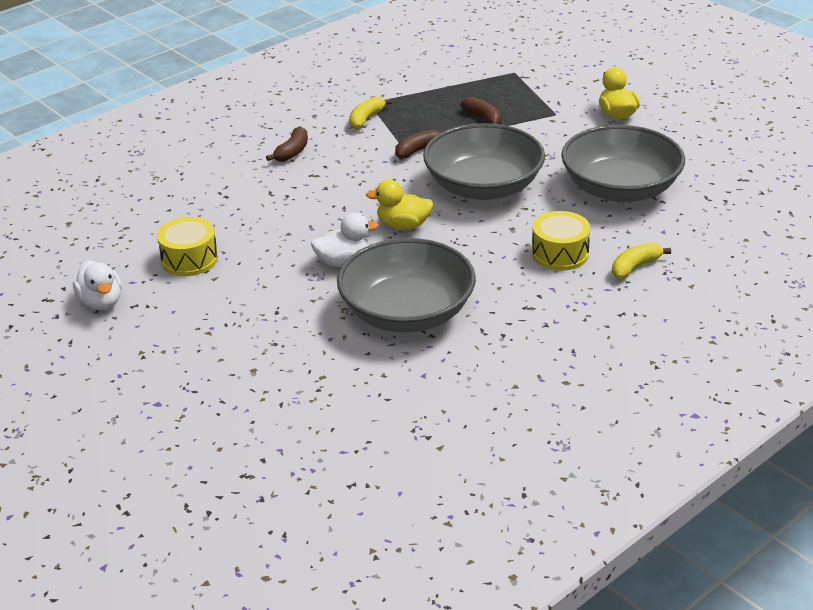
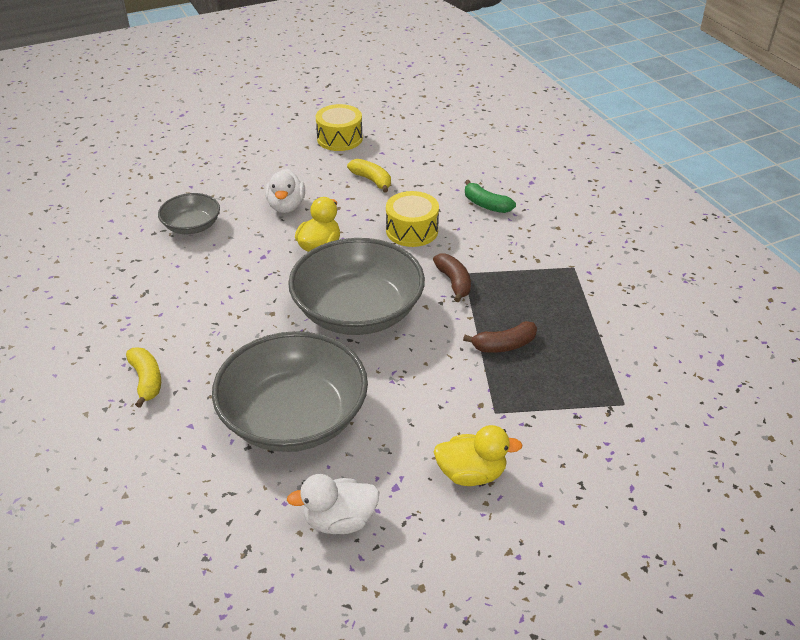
camera: 105 degrees right, 5 degrees up
white duck [73,261,122,310] -> white duck moved to [287,474,379,534]
brown banana [266,126,308,162] -> green banana [465,180,516,213]
grey bowl [337,238,476,333] -> grey bowl [158,193,220,234], size x0.51
yellow banana [349,97,392,130] -> yellow banana moved to [347,159,391,193]
yellow drum [532,211,591,271] -> yellow drum moved to [386,191,439,247]

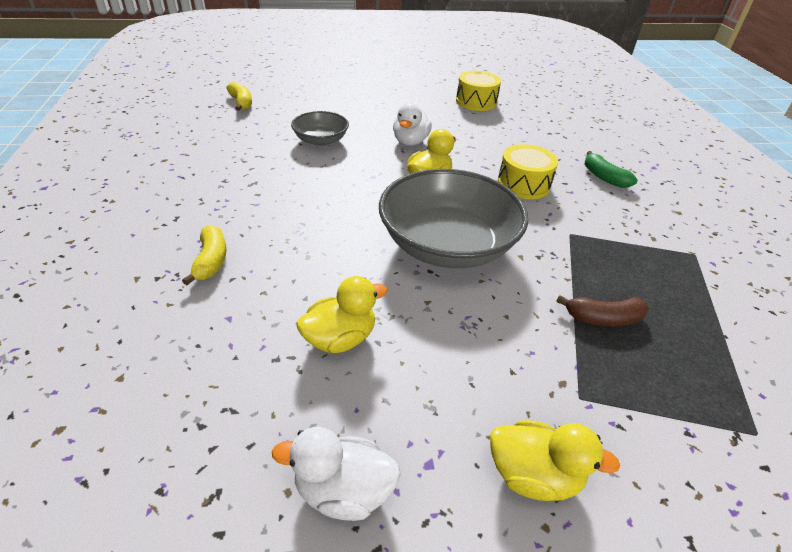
camera: 15 degrees right, 0 degrees up
grey bowl [212,331,368,452] -> yellow duck [296,276,388,353]
yellow banana [347,159,391,193] -> yellow banana moved to [226,82,252,111]
brown banana [433,253,471,302] -> none

